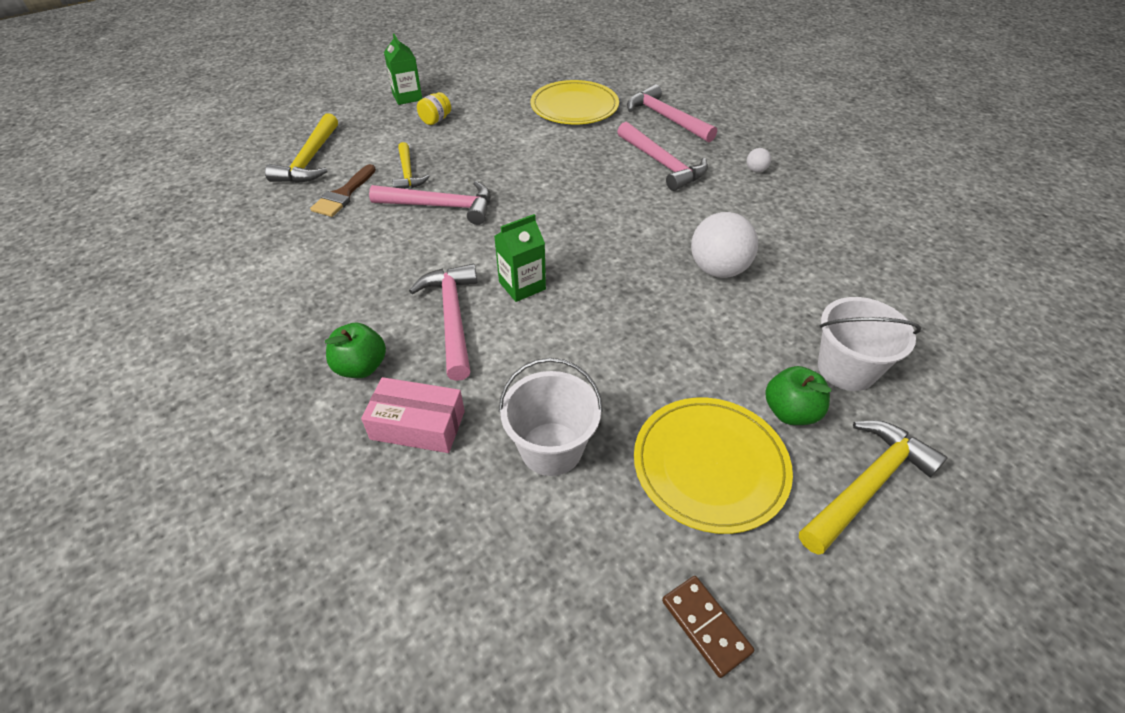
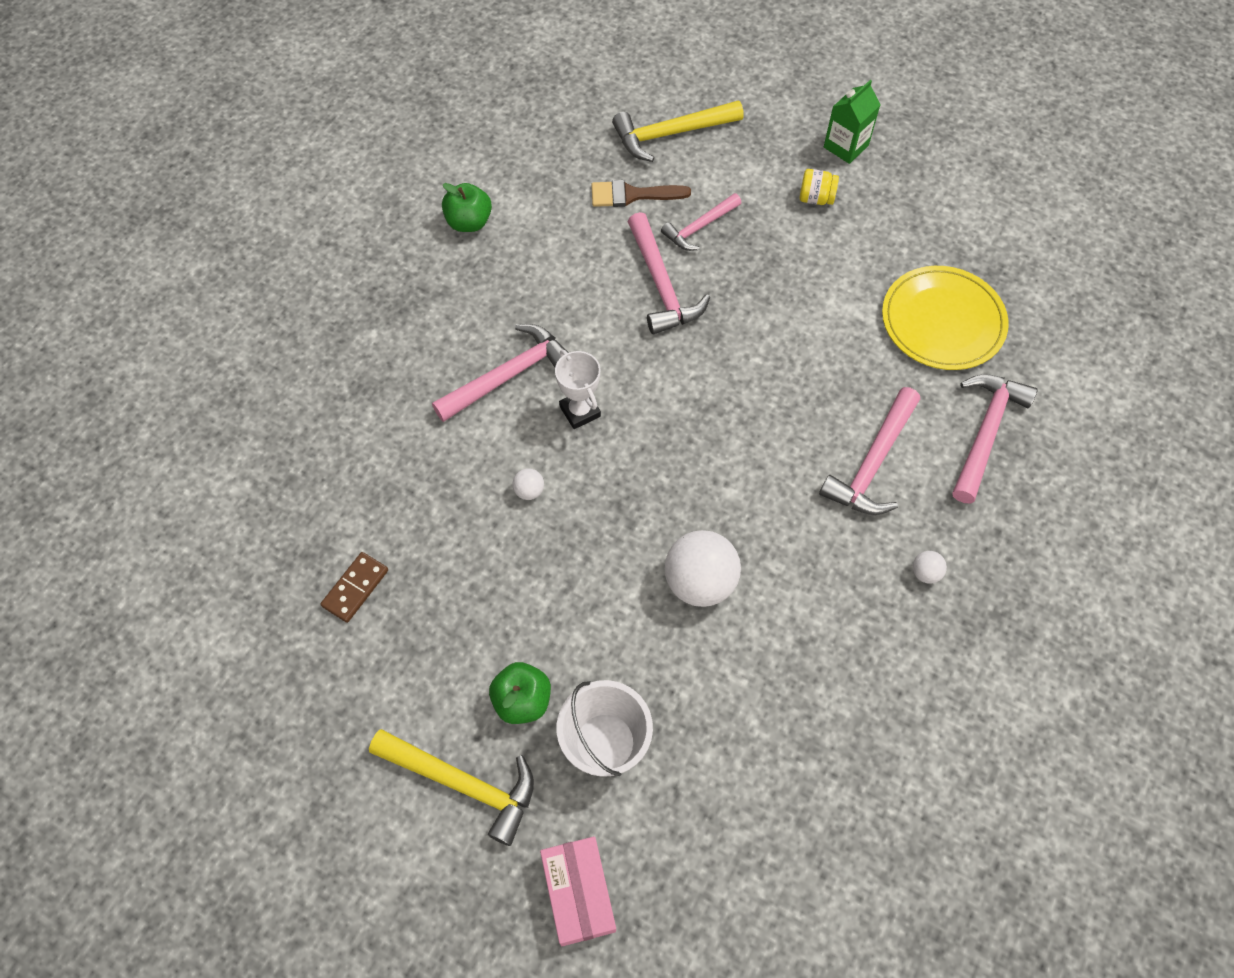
camera: 65 degrees right, 15 degrees up
green apple [325,323,386,378] -> green apple moved to [442,183,492,232]
pink box [361,377,465,453] -> pink box moved to [540,836,616,946]
yellow hammer [392,142,430,189] -> pink hammer [661,193,741,251]
green carton [494,214,546,302] -> white trophy [555,350,601,429]
white bucket [499,358,603,476] -> none
yellow plate [634,398,793,534] -> none
brown domino [662,576,754,678] -> brown domino moved to [321,552,388,623]
none -> white ball [512,468,544,500]

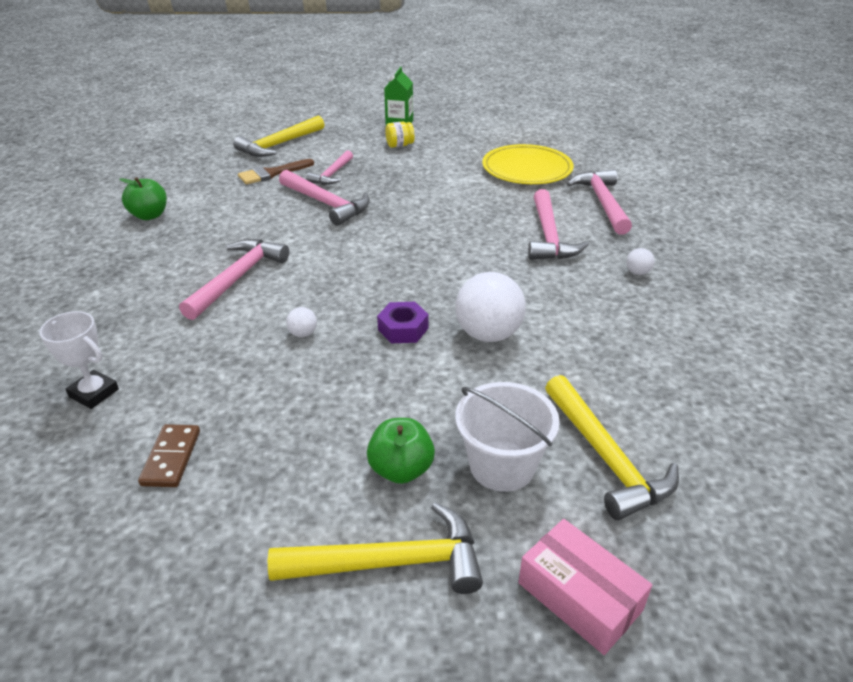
camera: 30 degrees left, 25 degrees down
white trophy [555,350,601,429] -> white trophy moved to [39,311,119,409]
none -> purple nut [377,302,429,343]
none -> yellow hammer [545,375,679,520]

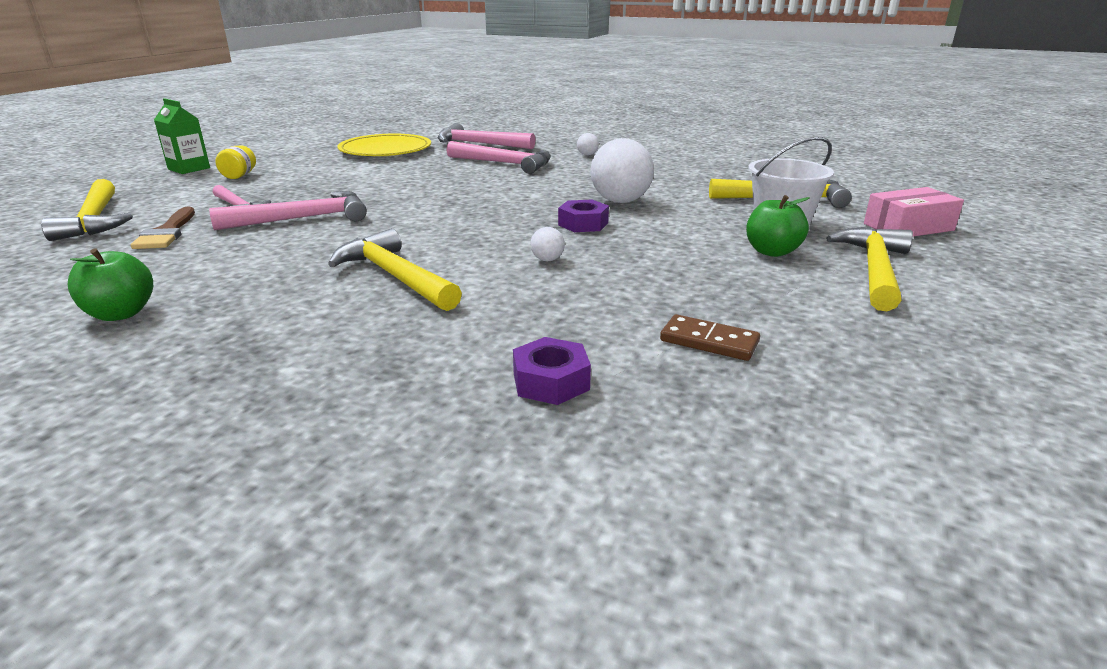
camera: 65 degrees left, 10 degrees down
white trophy [39,311,119,409] -> purple nut [513,337,591,405]
pink hammer [179,239,289,320] -> yellow hammer [328,228,462,311]

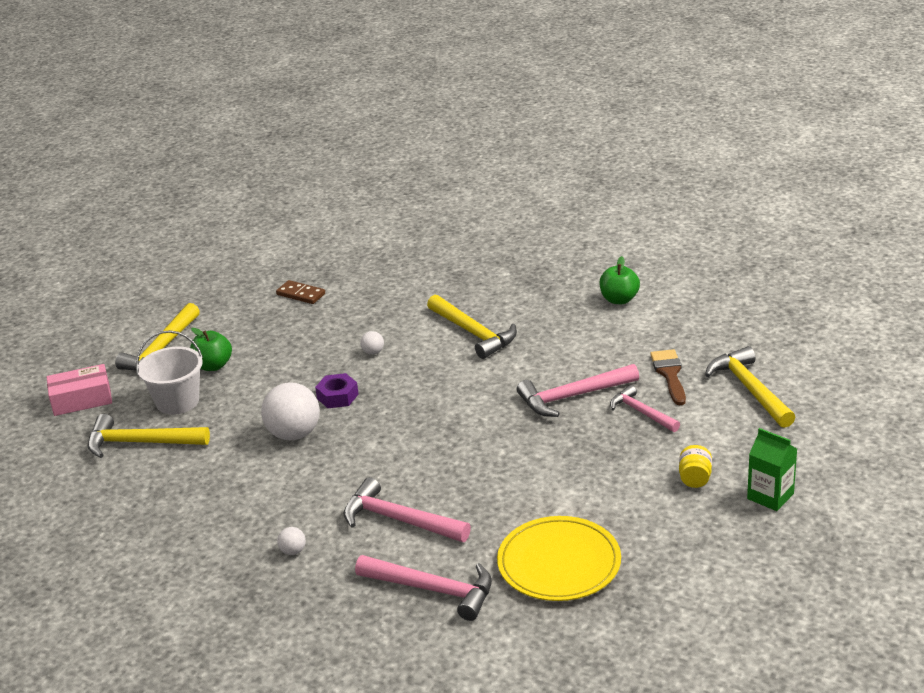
camera: 175 degrees left, 5 degrees up
purple nut [513,337,591,405] -> none

